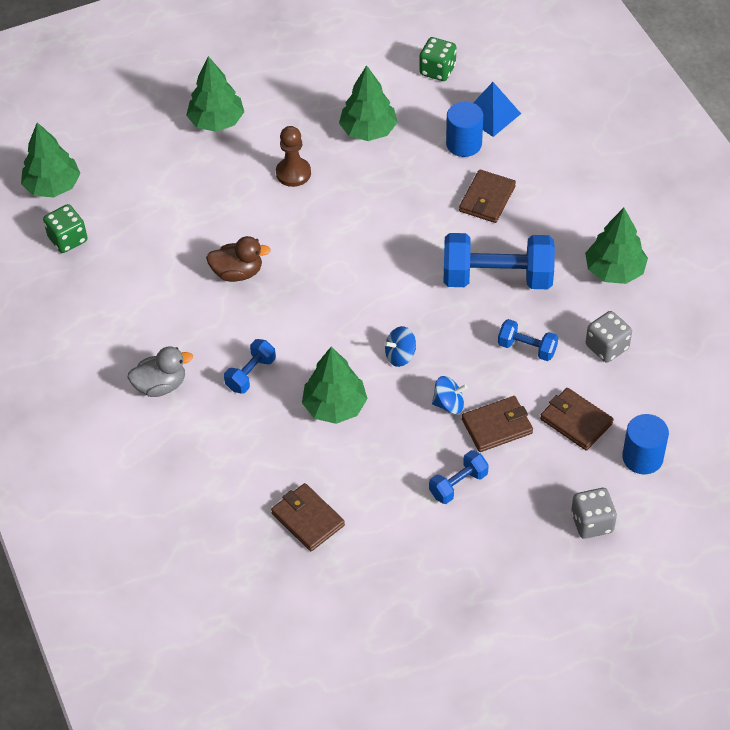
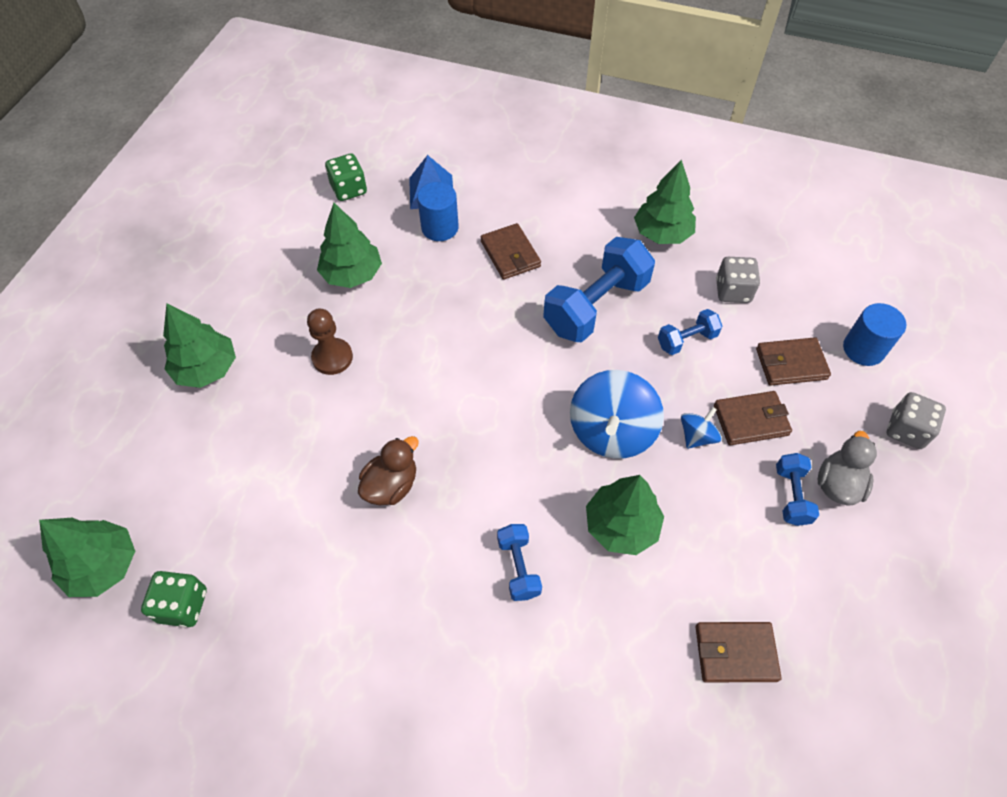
camera: 50 degrees left, 5 degrees up
grey duck [128,346,193,397] -> grey duck moved to [818,431,877,506]
blue spinning top [384,326,416,367] -> blue spinning top [570,370,664,459], size x1.98
brown wallet [462,396,533,452] -> brown wallet turned 60 degrees clockwise [714,391,792,445]

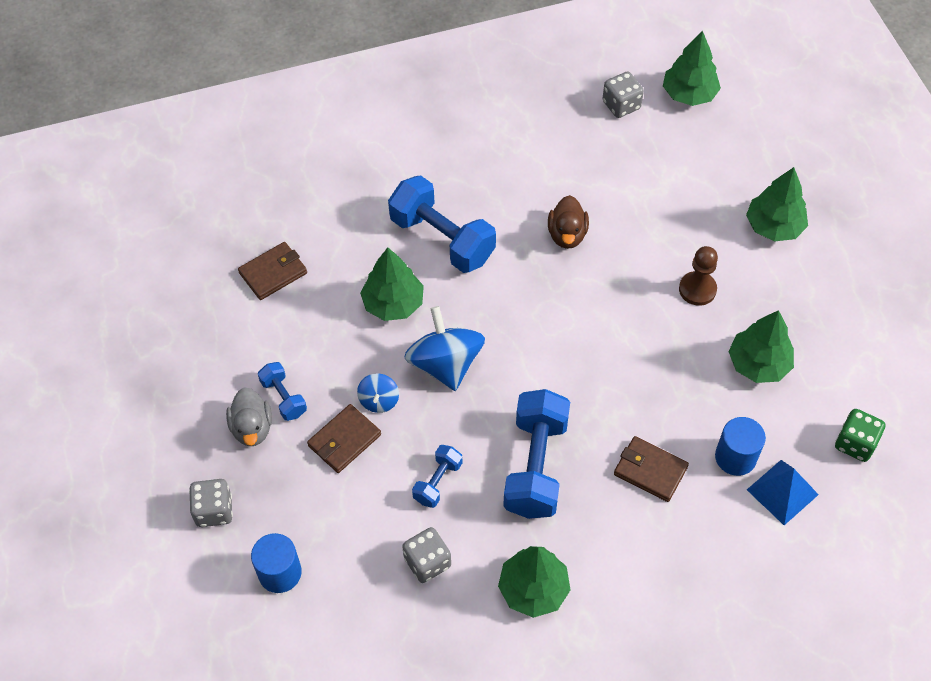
camera: 145 degrees right, 0 degrees up
green dice [141,571,207,627] -> grey dice [602,72,644,118]
blue dumbbell [497,524,542,601] -> blue dumbbell [388,175,496,273], size x1.99
brown wallet [756,337,831,386] -> none

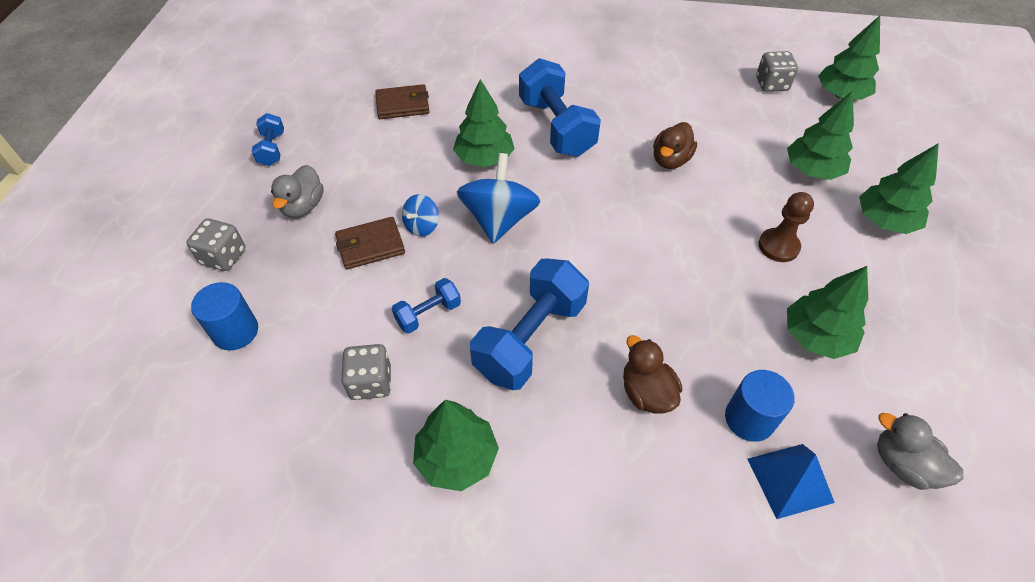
camera: 25 degrees right, 5 degrees down
blue dumbbell [258,362,307,421] -> blue dumbbell moved to [252,113,284,166]
brown wallet [614,436,689,502] -> brown duck [623,335,682,413]
green dice [835,409,886,462] -> grey duck [877,413,963,490]
none -> green tree [787,91,854,180]

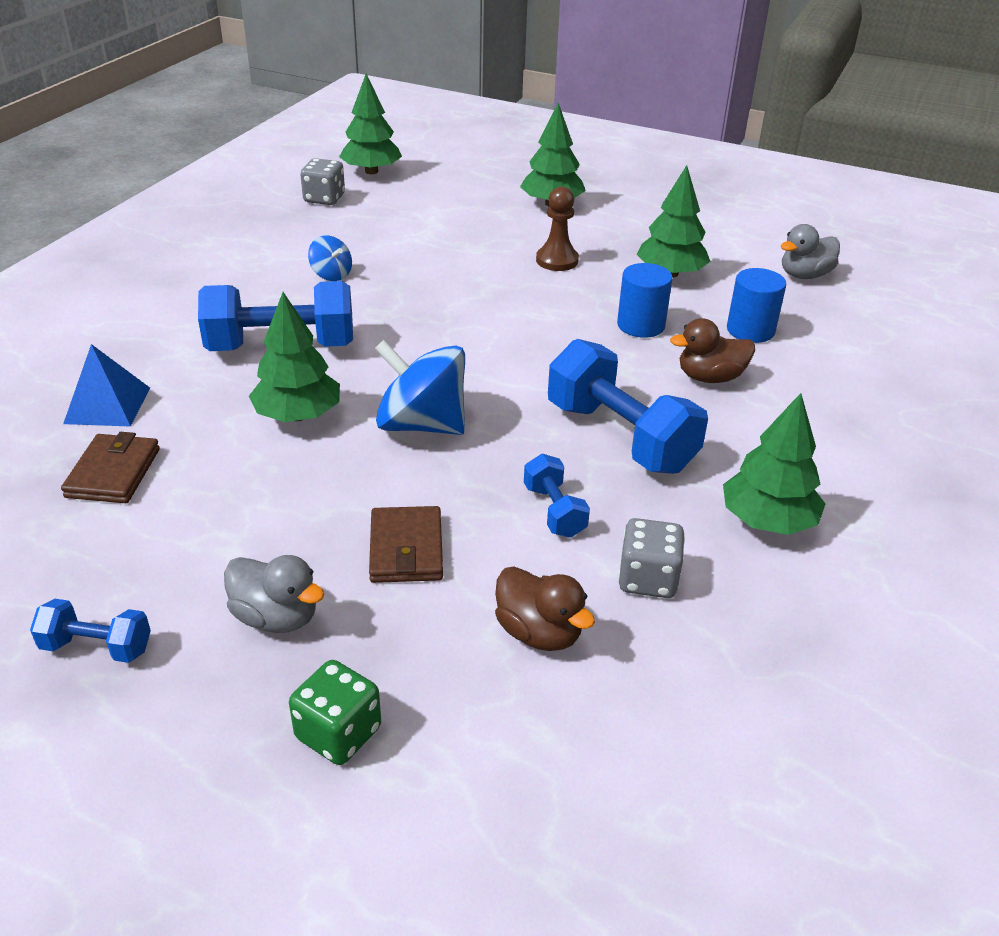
camera: 75 degrees left, 15 degrees down
grey dice [186,218,245,271] -> green dice [289,660,381,765]
blue cylinder [191,282,258,350] -> blue cylinder moved to [617,263,673,338]
blue spinning top [402,194,439,237] -> blue spinning top moved to [308,235,352,281]
brown duck [653,122,697,169] -> brown duck moved to [495,567,595,651]
blue pyramid [748,444,835,519] -> blue pyramid moved to [63,344,150,427]
green tree [787,91,854,180] -> none

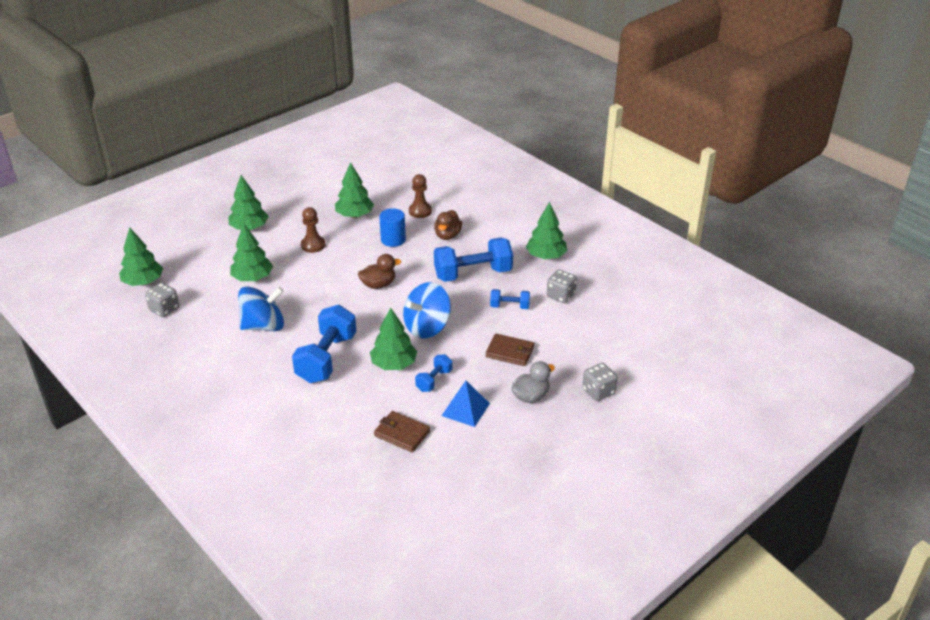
camera: 65 degrees left, 0 degrees up
blue dumbbell [30,599,151,663] -> blue dumbbell moved to [415,354,452,392]
blue pyramid [63,344,150,427] -> blue pyramid moved to [442,381,490,427]
green dice [289,660,381,765] -> grey dice [582,363,618,401]
blue spinning top [308,235,352,281] -> blue spinning top [238,287,284,331], size x1.98
brown duck [495,567,595,651] -> brown duck moved to [358,254,401,289]
blue cylinder [727,268,786,343] -> brown pawn [409,174,432,218]
grey duck [781,224,840,279] -> none
none -> green tree [230,224,273,281]

